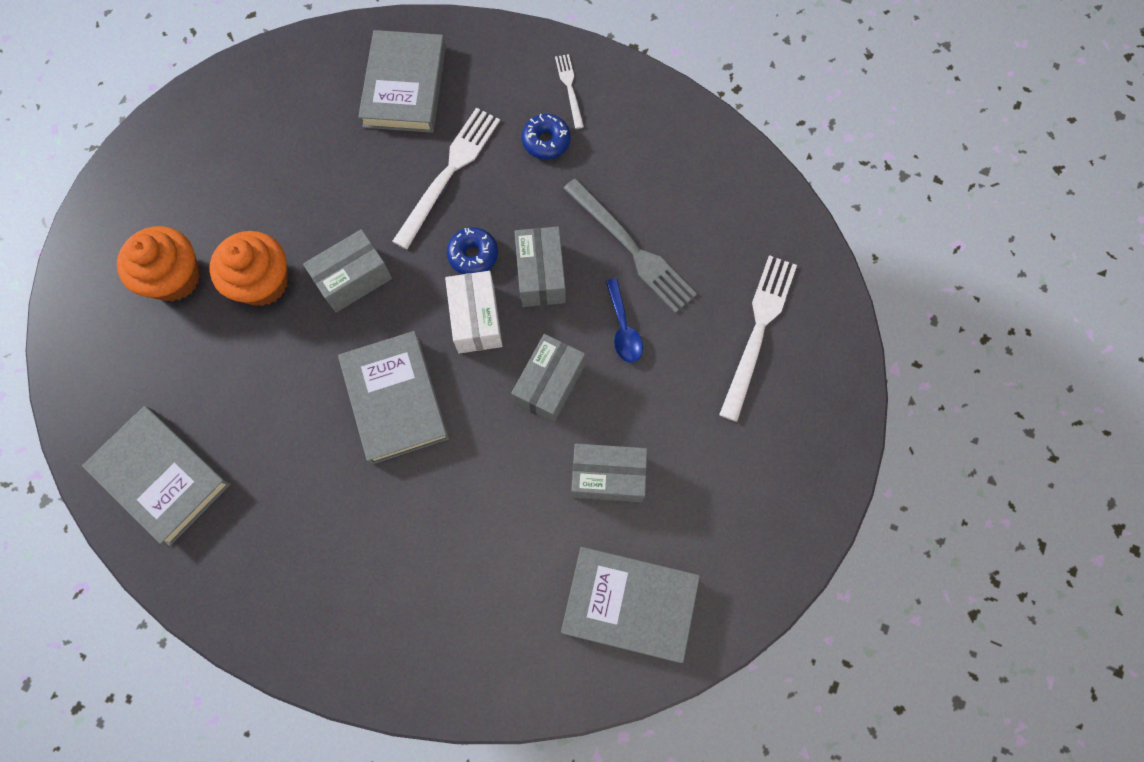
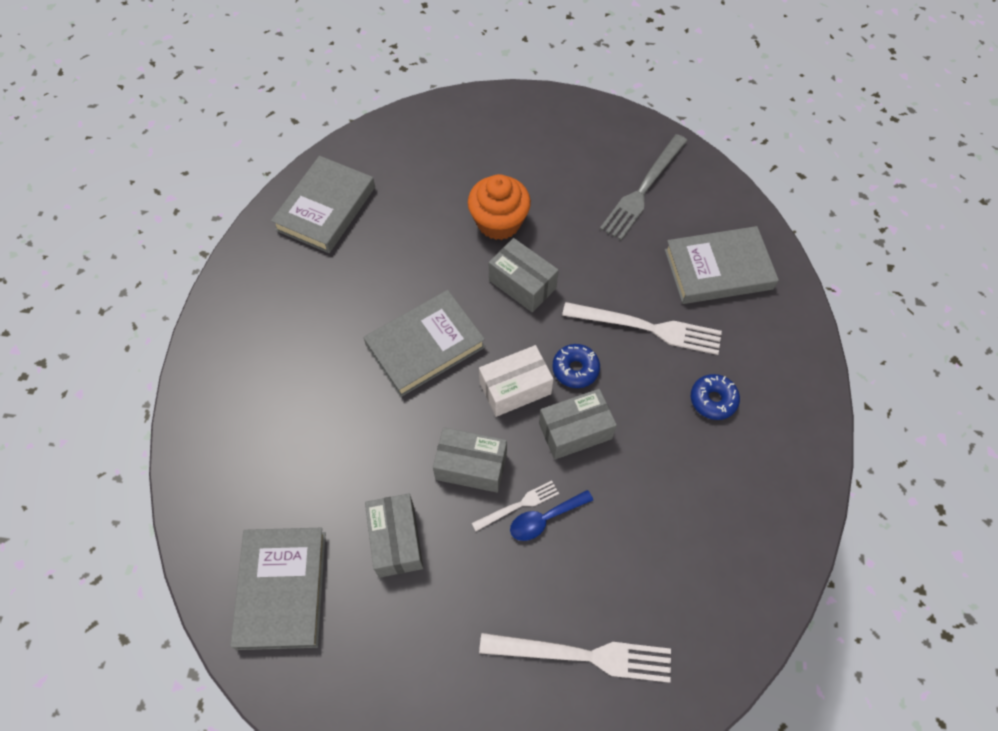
camera: 75 degrees right, 10 degrees down
orange cupcake [117,226,200,301] -> none
white fork [555,54,584,129] -> white fork moved to [472,481,559,531]
grey fork [563,178,697,313] -> grey fork moved to [600,134,688,240]

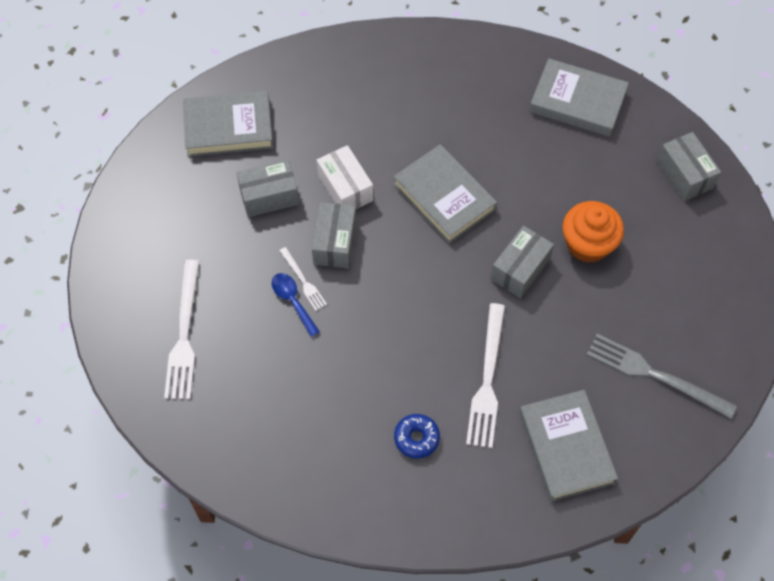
camera: 85 degrees right, 0 degrees up
white box [479,345,553,417] -> white box moved to [317,145,373,209]
grey box [539,389,617,460] -> grey box moved to [657,132,721,201]
blue donut [552,344,600,388] -> none

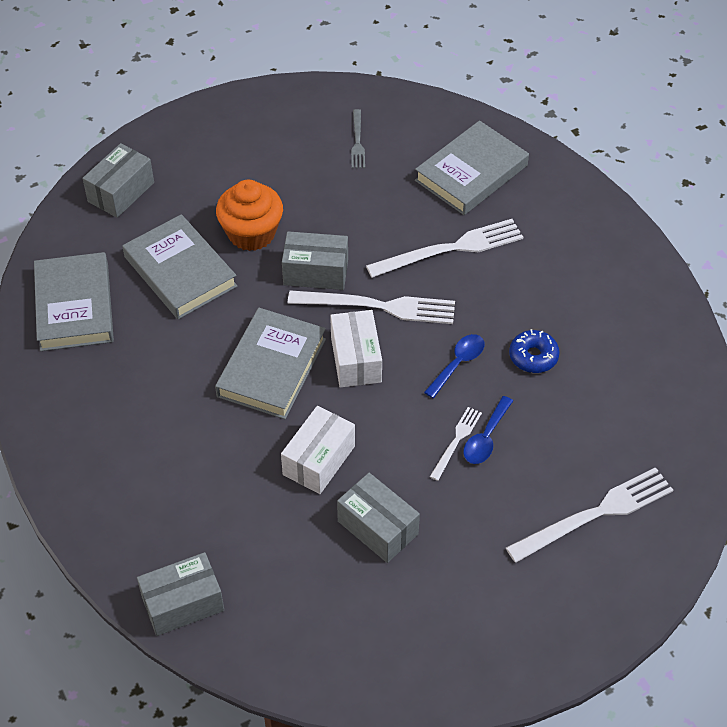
camera: 120 degrees left, 10 degrees down
grey book [183,91,273,157] -> grey book moved to [122,214,237,319]
grey box [312,202,356,268] -> grey box moved to [137,552,224,636]
blue donut [394,414,440,459] -> blue donut moved to [509,329,560,373]
grey fork [586,334,737,419] -> grey fork [351,109,365,168], size x0.52
none -> white fork [288,290,455,324]
none -> white box [330,310,382,388]
none -> blue spoon [424,334,484,398]

